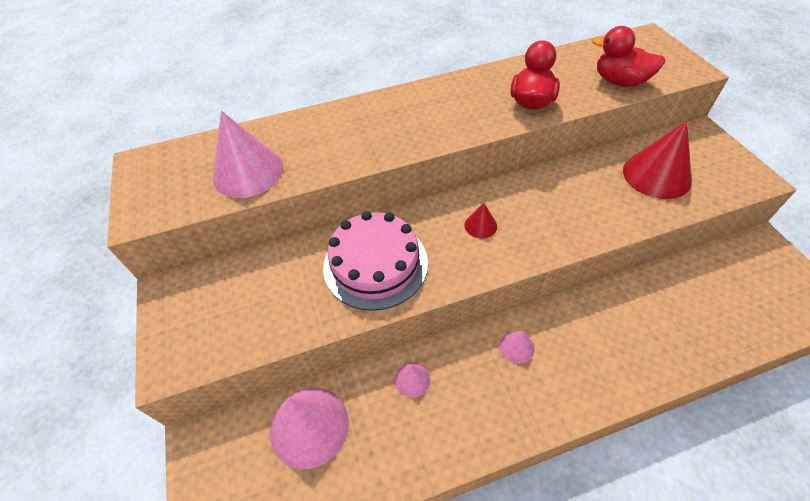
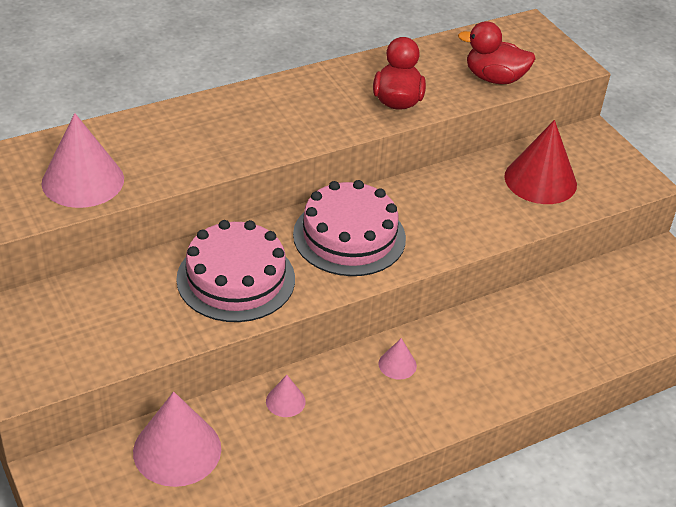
camera: 15 degrees left, 10 degrees down
red cone [464,203,497,238] -> pink cake [293,180,406,276]

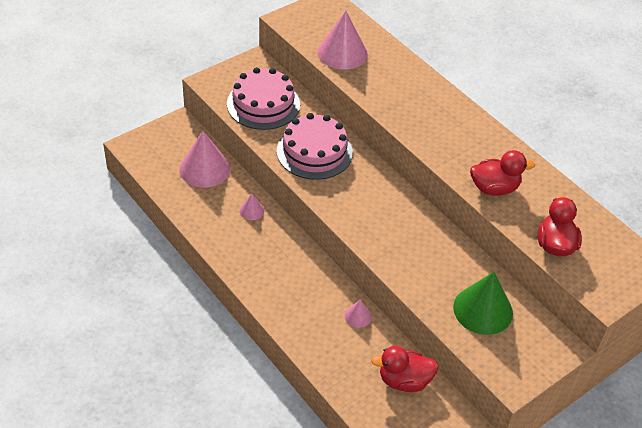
camera: 80 degrees right, 5 degrees up
pink cake [293,180,406,276] -> pink cake moved to [227,67,300,130]
pink cone [379,338,417,380] -> pink cone moved to [344,300,372,328]
red cone [504,120,577,204] -> green cone [453,272,513,335]
none -> red duck [371,346,438,392]

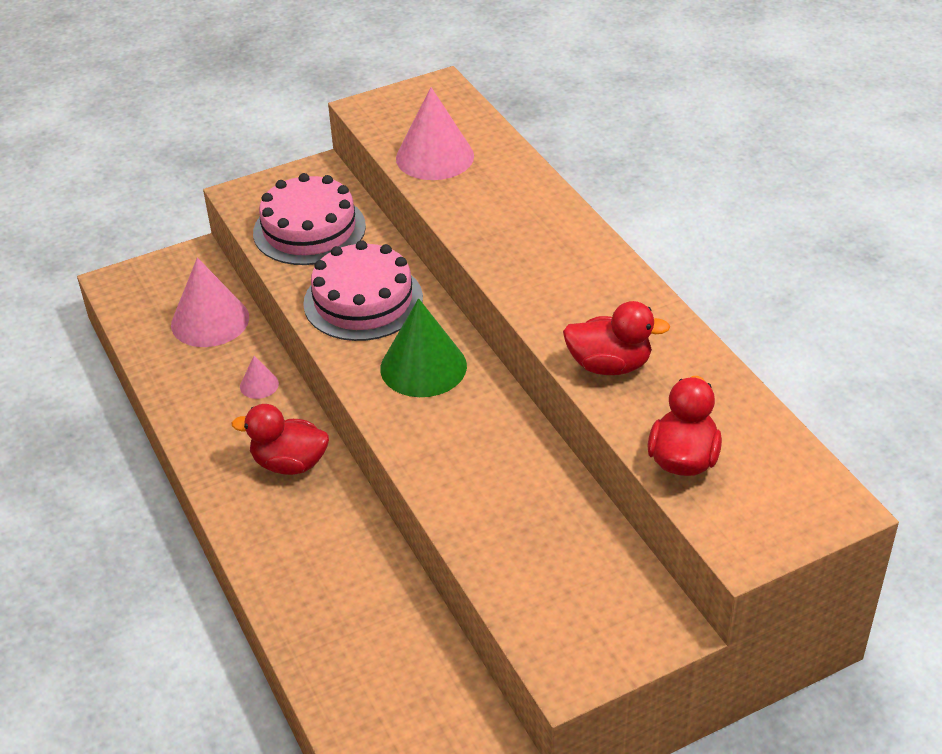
camera: 15 degrees right, 5 degrees down
pink cone [344,300,372,328] -> none
red duck [371,346,438,392] -> red duck moved to [232,404,329,475]
green cone [453,272,513,335] -> green cone moved to [380,298,467,397]

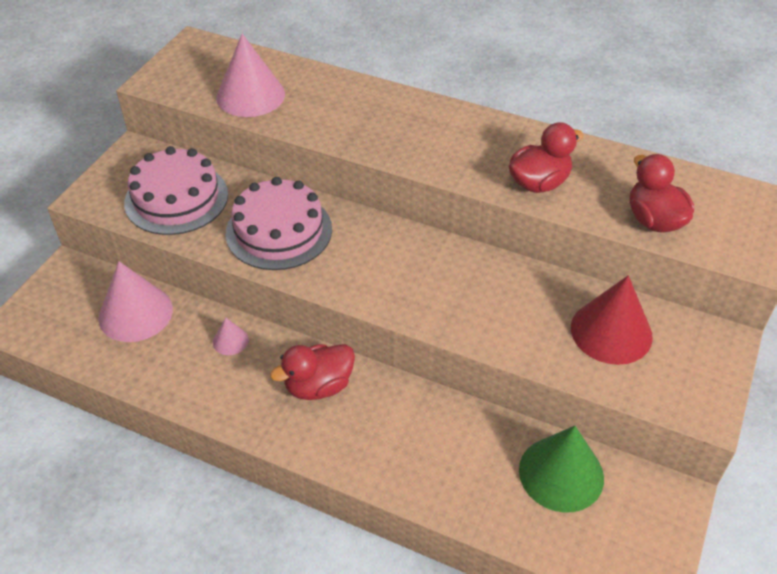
camera: 40 degrees left, 5 degrees up
green cone [380,298,467,397] -> green cone moved to [519,426,604,513]
none -> red cone [571,275,653,365]

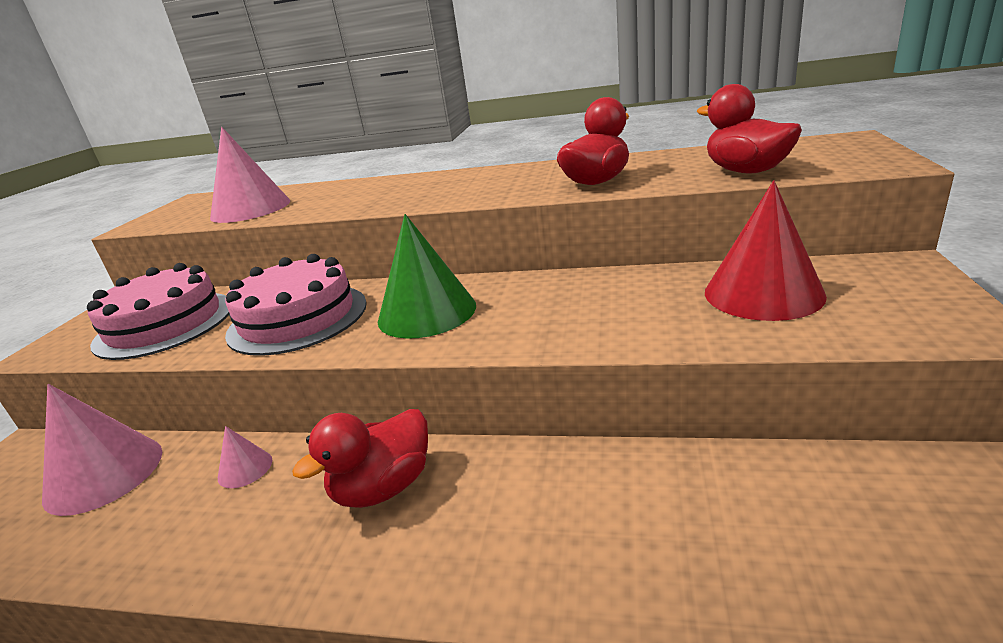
camera: 10 degrees left, 20 degrees down
green cone [519,426,604,513] -> green cone moved to [378,214,476,339]

